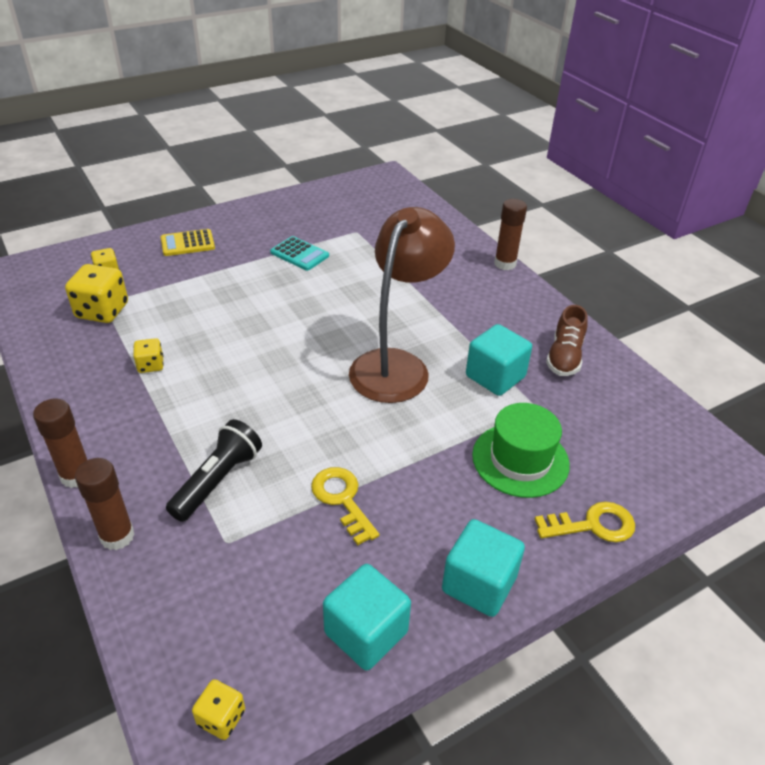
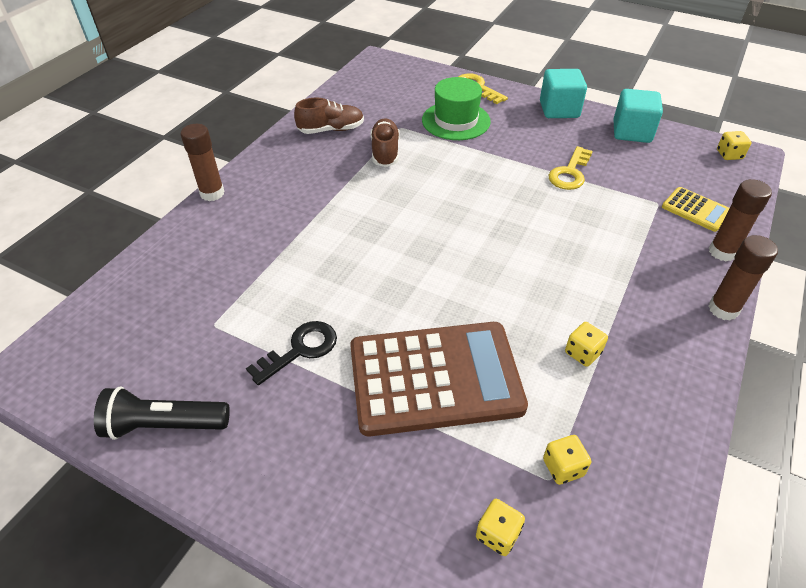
camera: 120 degrees left, 5 degrees up
yellow dice [65,264,128,323] -> yellow dice [543,435,591,485], size x0.55
yellow calculator [161,229,215,256] -> yellow calculator moved to [662,187,729,232]
black flashlight [166,419,262,522] -> black flashlight moved to [94,387,230,440]
turquoise calculator [270,236,329,271] -> black key [246,321,337,385]
brown lamp [349,207,455,403] -> none
turquoise cube [466,324,532,396] -> brown shoe [370,118,399,167]
none -> brown calculator [350,322,528,436]

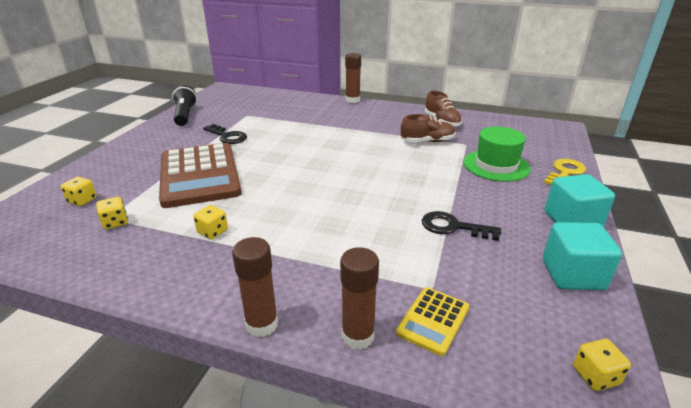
camera: 80 degrees right, 15 degrees down
yellow key [548,146,593,190] -> black key [422,211,501,241]

